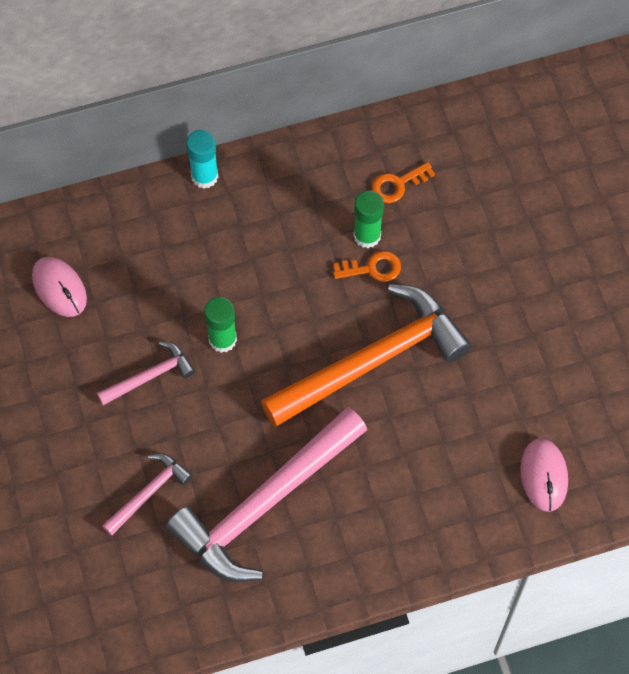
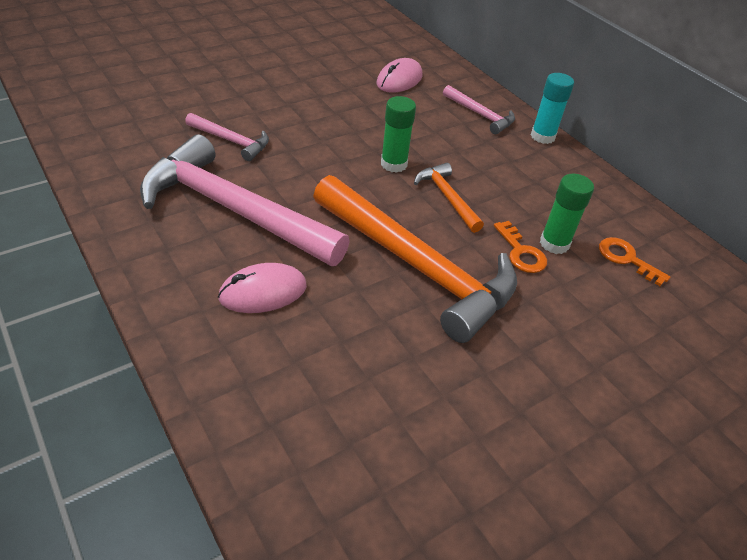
camera: 70 degrees right, 20 degrees down
pink hammer [97,341,195,405] -> pink hammer moved to [443,85,515,134]
pink mouse [520,438,568,512] -> pink mouse moved to [218,263,307,313]
none -> orange hammer [414,163,484,233]

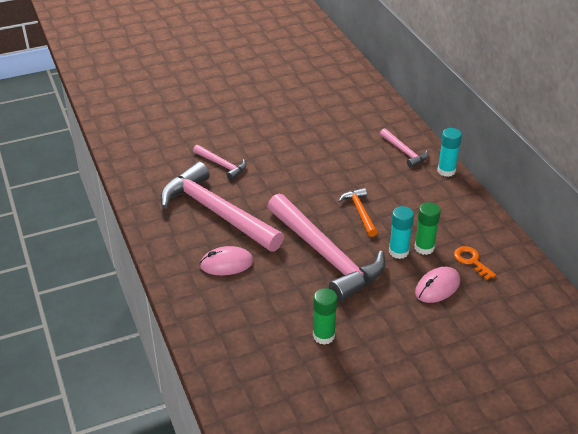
camera: 15 degrees right, 5 degrees down
orange hammer [313,175,517,343] -> pink hammer [267,193,385,302]
pink mouse [377,58,423,93] -> pink mouse moved to [415,267,460,303]
green glue stick [381,96,416,173] -> green glue stick moved to [313,288,338,345]
orange key [494,221,547,273] -> turquoise glue stick [389,206,414,259]

